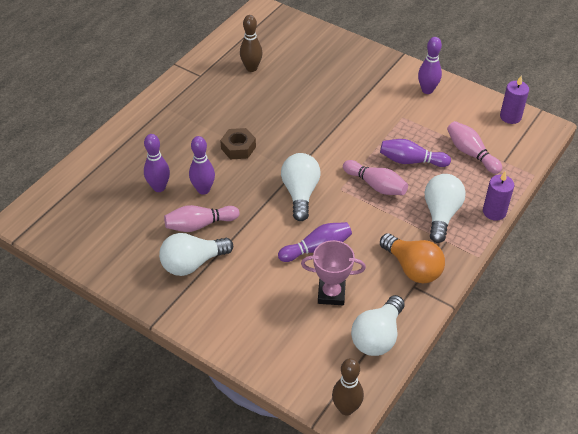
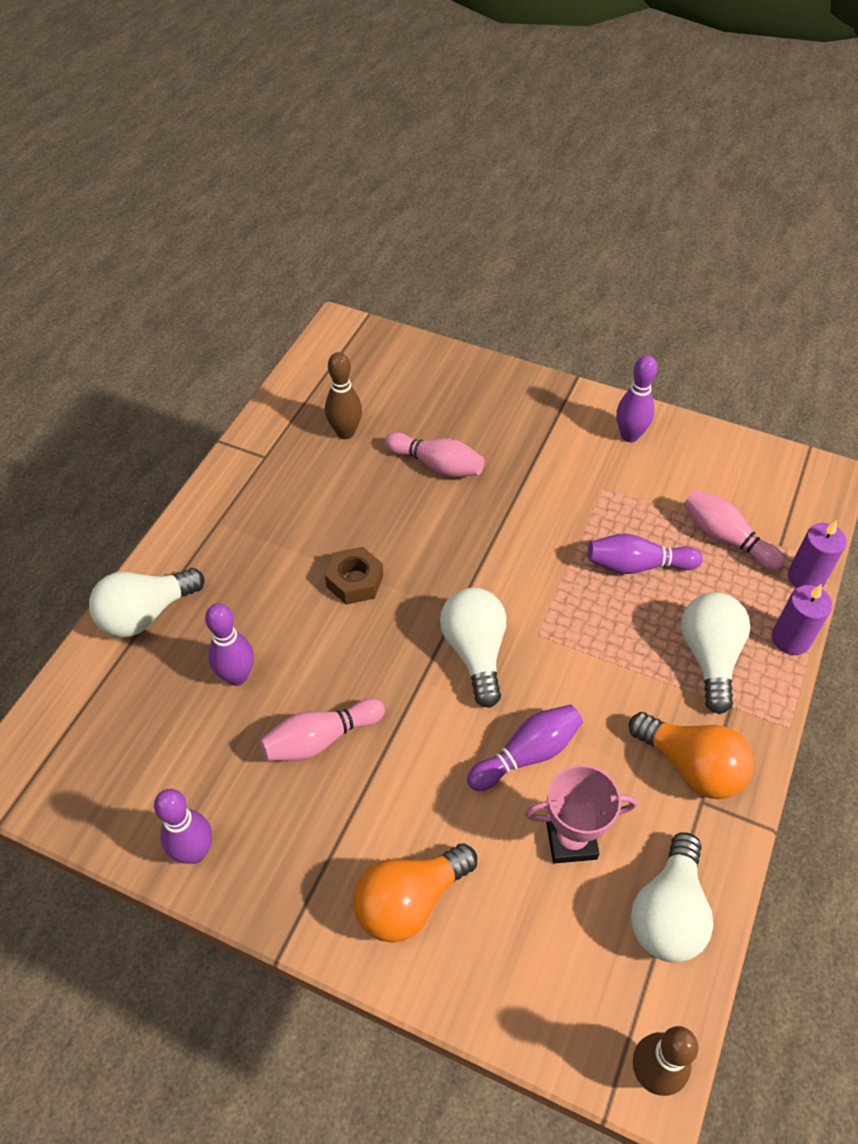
camera: 10 degrees left, 5 degrees up
white light bulb [159,233,233,276] -> white light bulb moved to [89,568,205,637]
purple bowling pin [189,136,215,195] -> purple bowling pin moved to [154,789,212,864]
pink bowling pin [343,160,408,195] -> pink bowling pin moved to [385,432,484,477]
purple candle [500,76,529,124] -> purple candle moved to [788,520,847,588]
none -> orange light bulb [353,843,477,943]

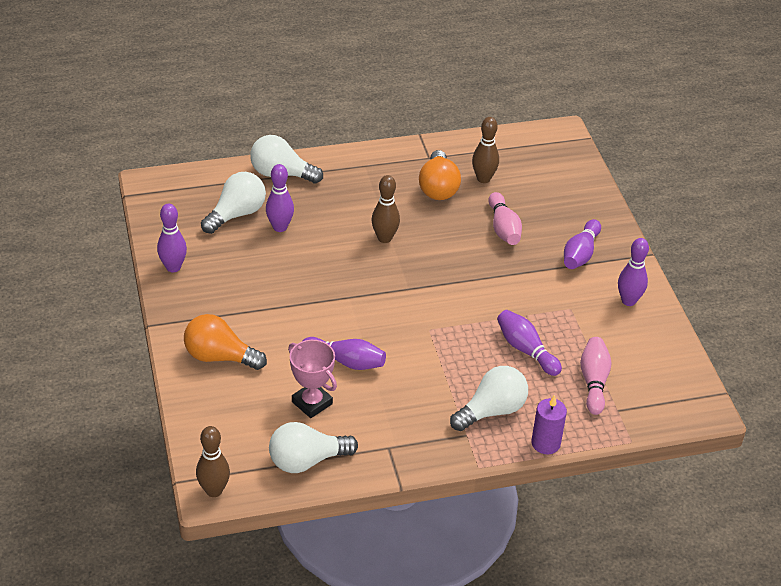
camera: 50 degrees right, 10 degrees down
pink bowling pin [260,698,385,761] -> none
brown nut [325,547,383,605] -> brown bowling pin [372,175,400,243]
white light bulb [440,588,506,708] -> white light bulb moved to [201,172,266,234]
orange light bulb [629,712,754,799] -> orange light bulb moved to [419,150,461,200]
purple candle [788,520,847,588] -> none
none -> purple bowling pin [564,219,601,269]

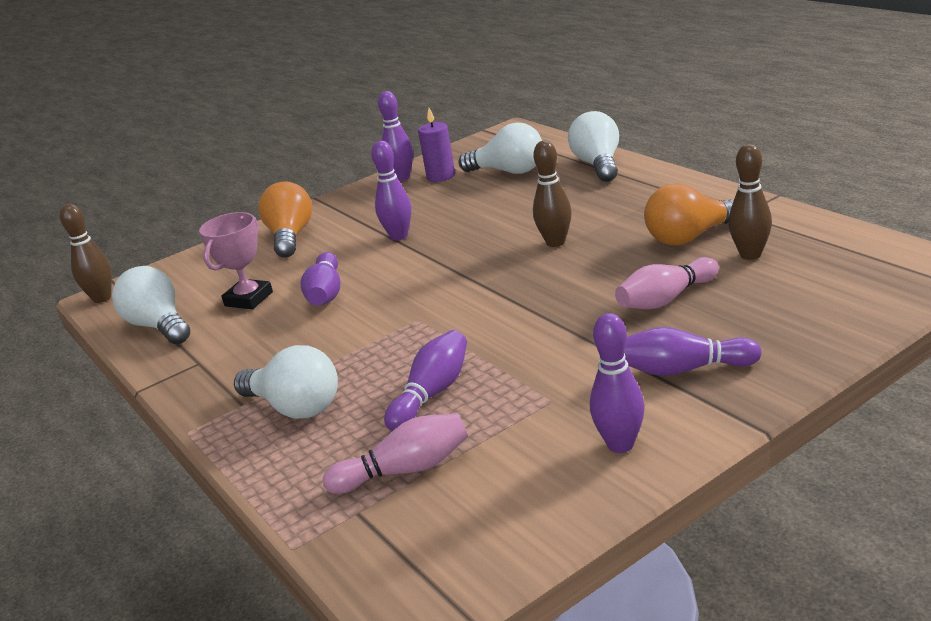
camera: 75 degrees right, 15 degrees down
purple bowling pin [266,164,294,232] -> purple bowling pin moved to [371,141,411,240]
purple candle [531,395,567,454] -> purple candle moved to [418,108,455,182]

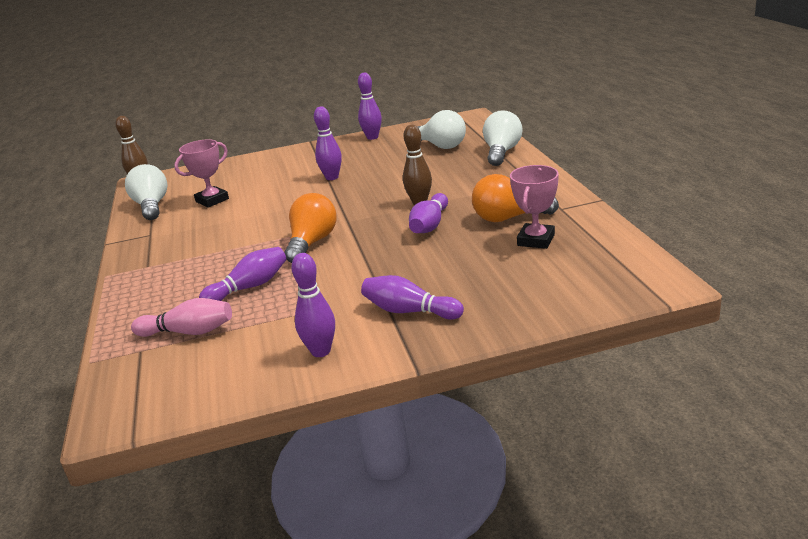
camera: 20 degrees right, 0 degrees up
white light bulb [234,345,338,419] -> none
orange light bulb [258,181,312,258] -> orange light bulb moved to [284,193,337,263]
purple bowling pin [301,252,340,306] -> purple bowling pin moved to [409,193,448,233]
purple candle [418,108,455,182] -> none
pink bowling pin [615,257,719,310] -> none
brown bowling pin [728,144,772,260] -> pink trophy [510,165,559,249]

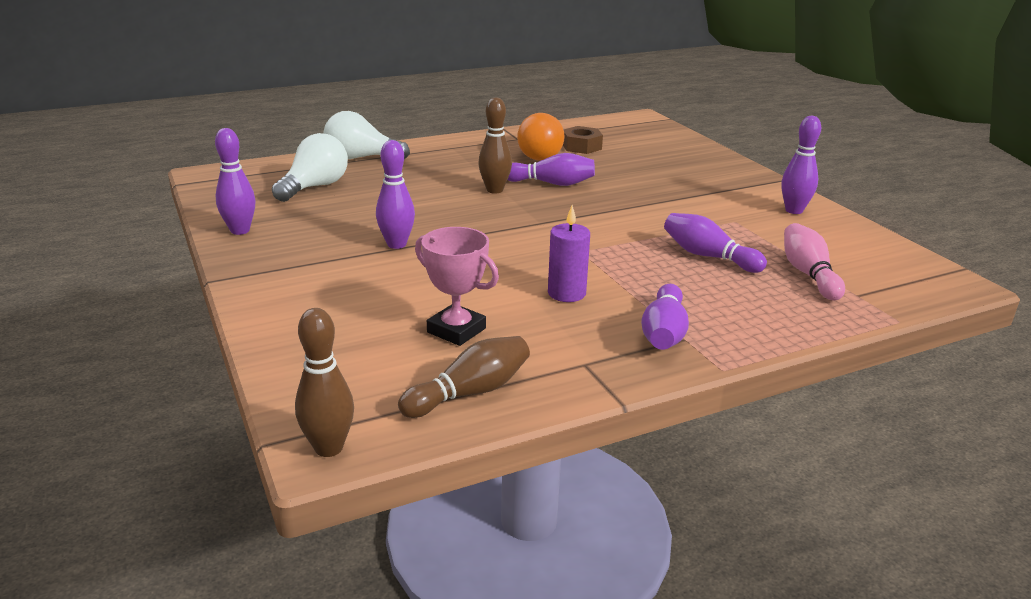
camera: 105 degrees left, 0 degrees up
white light bulb [125,164,167,220] -> brown bowling pin [398,336,530,418]
orange light bulb [284,193,337,263] -> none
purple bowling pin [361,275,464,320] -> purple bowling pin moved to [641,284,689,350]
pink trophy [510,165,559,249] -> brown nut [563,126,603,154]
none -> purple candle [548,205,590,302]

